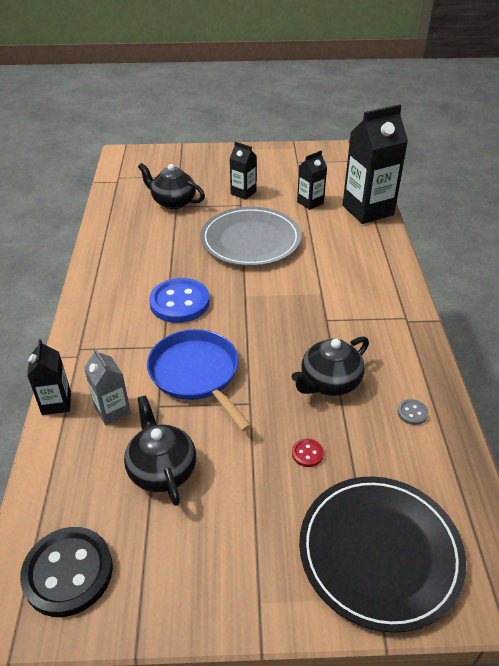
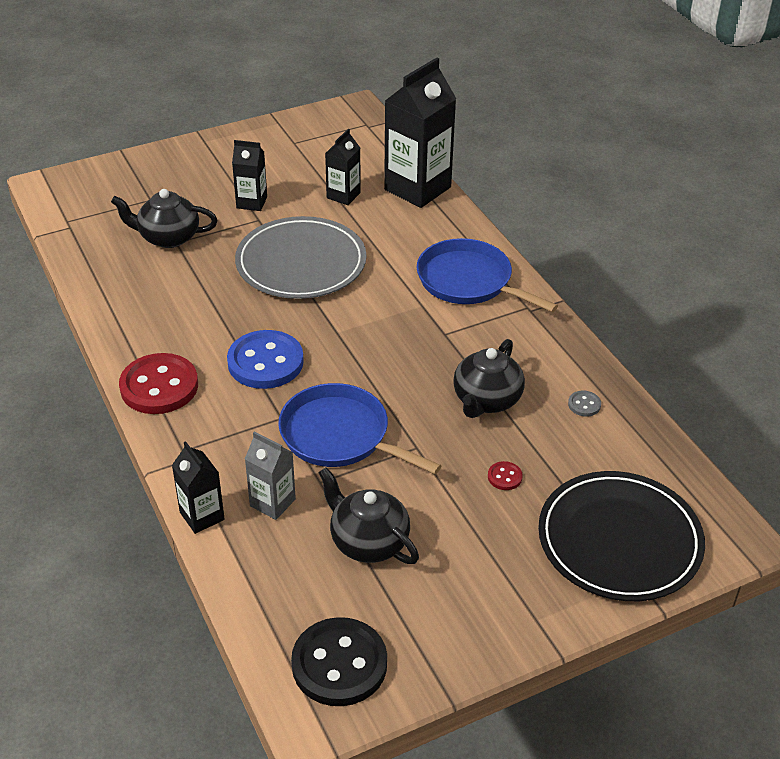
camera: 25 degrees left, 0 degrees up
none -> red button [119,353,198,414]
none -> blue pan [416,238,558,312]

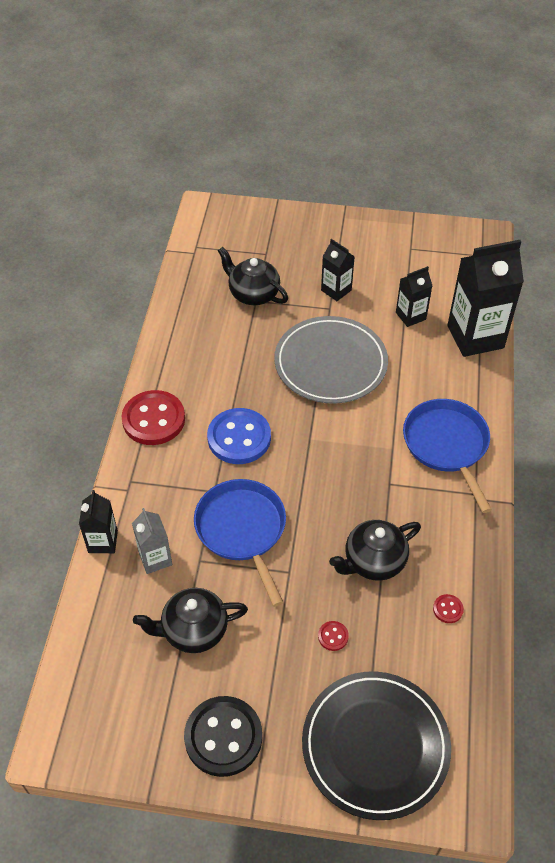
camera: 35 degrees right, 10 degrees up
black button [291,617,387,706] -> black button moved to [184,696,262,777]
black teapot [318,467,419,564] -> black teapot turned 90 degrees counterclockwise [133,588,248,653]
grey button [568,391,601,417] -> red button [433,594,464,623]

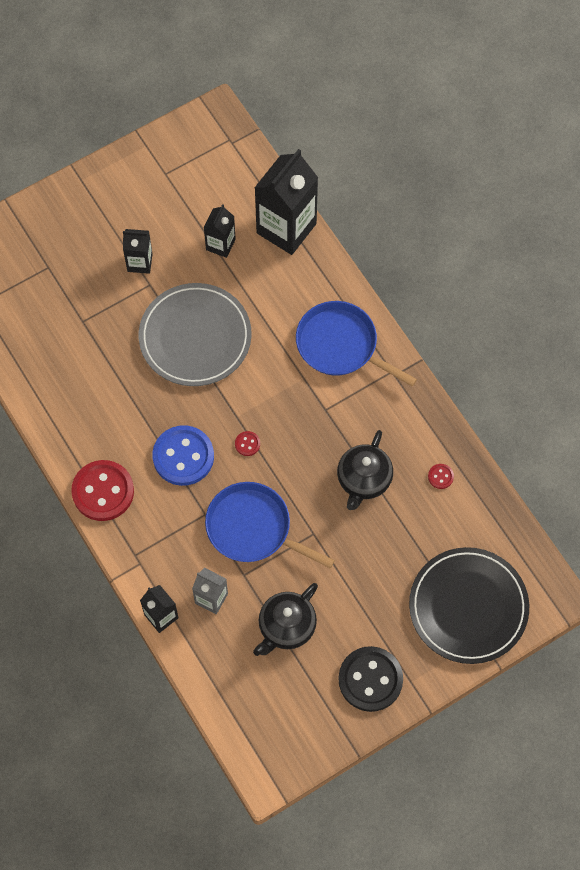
camera: 40 degrees left, 15 degrees up
black teapot [218,247,288,305] -> none
red button [318,621,349,651] -> red button moved to [235,431,260,456]

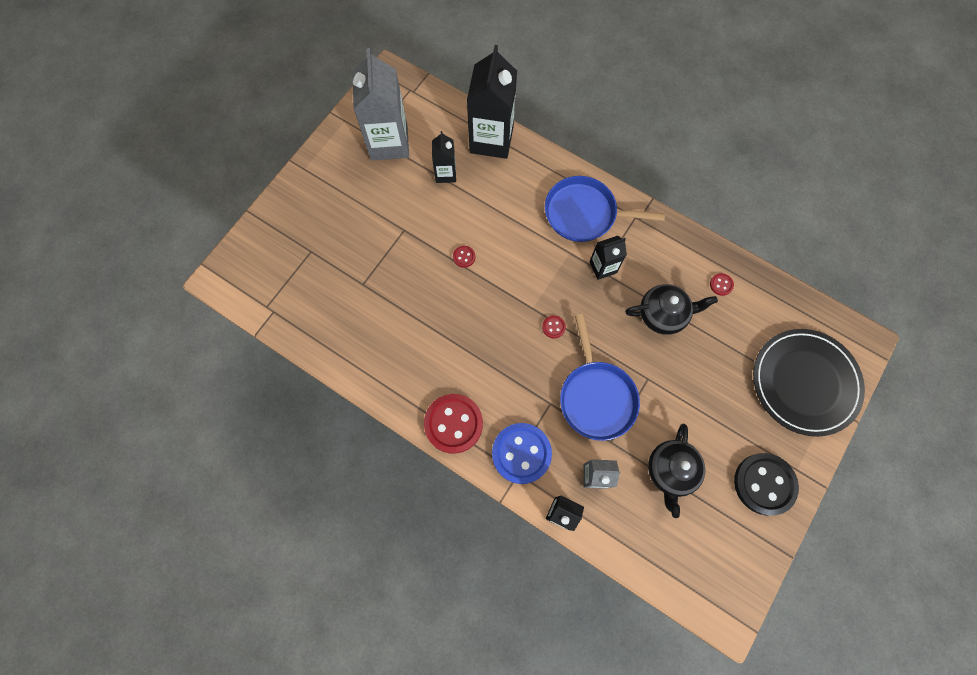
camera: 25 degrees left, 5 degrees up
black carton [123,229,153,274] -> black carton moved to [590,236,627,280]
grey plate [139,283,252,386] -> red button [453,246,475,268]
blue button [152,425,214,486] -> blue button moved to [492,423,552,484]
blue pan [205,482,335,568] -> blue pan turned 105 degrees counterclockwise [560,314,640,441]
black teapot [337,430,393,510] -> black teapot turned 90 degrees counterclockwise [625,284,718,335]
none -> grey carton [353,48,409,161]

